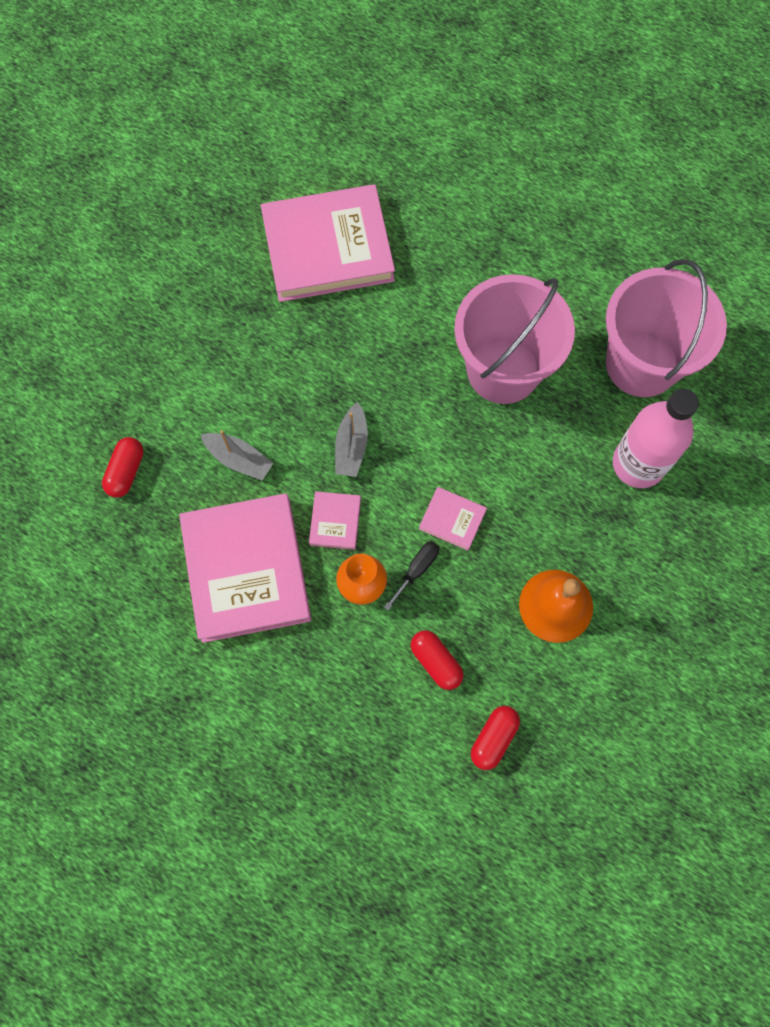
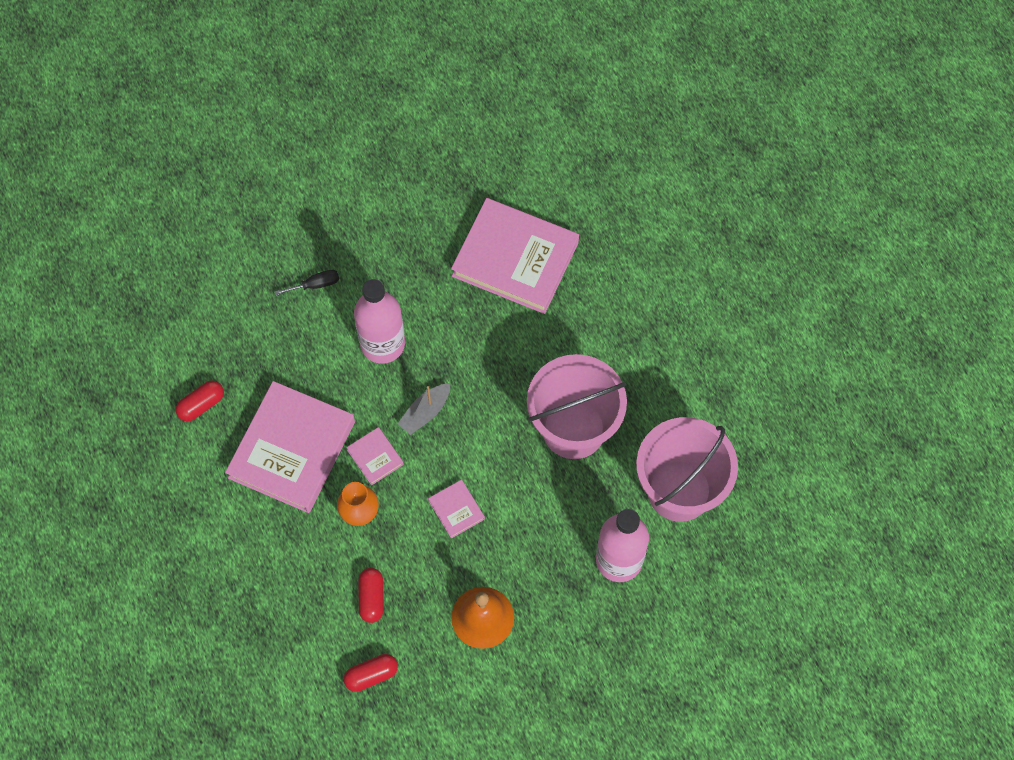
camera: 35 degrees right, 5 degrees down
red capsule [102,437,143,498] -> red capsule moved to [176,381,224,421]
grey boat [201,430,273,481] -> none
pink book [309,491,361,550] -> pink book turned 75 degrees counterclockwise [346,427,404,485]
black screwdriver [384,541,439,611] -> black screwdriver moved to [275,270,339,295]
none -> pink bottle [354,279,405,364]

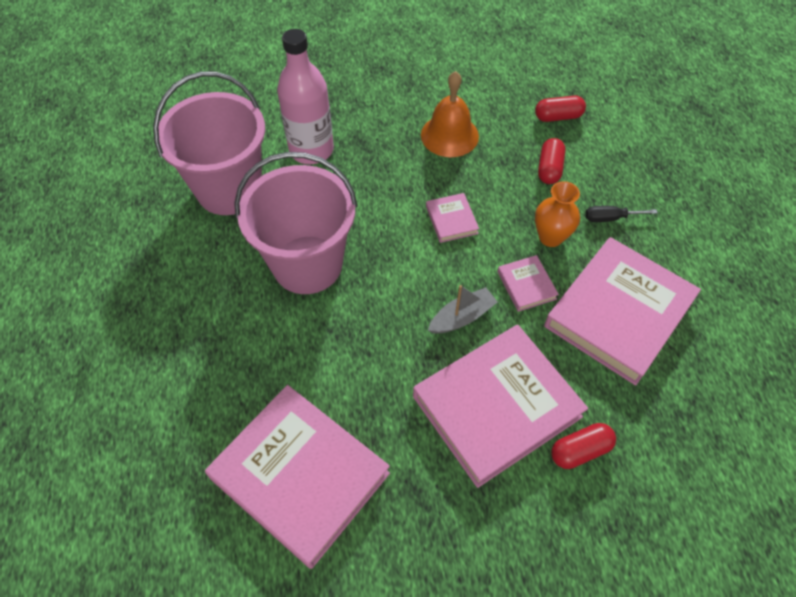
camera: 165 degrees left, 10 degrees down
red capsule [176,381,224,421] -> red capsule moved to [551,423,616,469]
black screwdriver [275,270,339,295] -> black screwdriver moved to [585,206,658,222]
pink bottle [354,279,405,364] -> pink book [413,325,588,488]

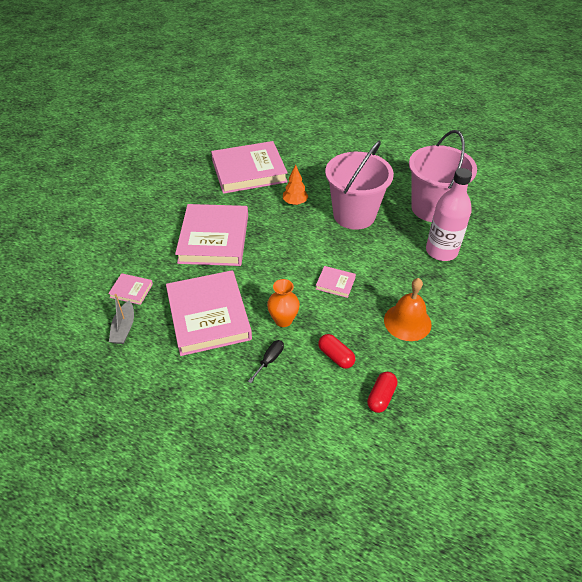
camera: 125 degrees right, 10 degrees down
grey boat [428,285,498,334] -> grey boat moved to [109,294,134,344]
pink book [497,255,559,312] -> pink book moved to [108,273,153,305]
red capsule [551,423,616,469] -> none
none -> orange tree [283,165,309,205]

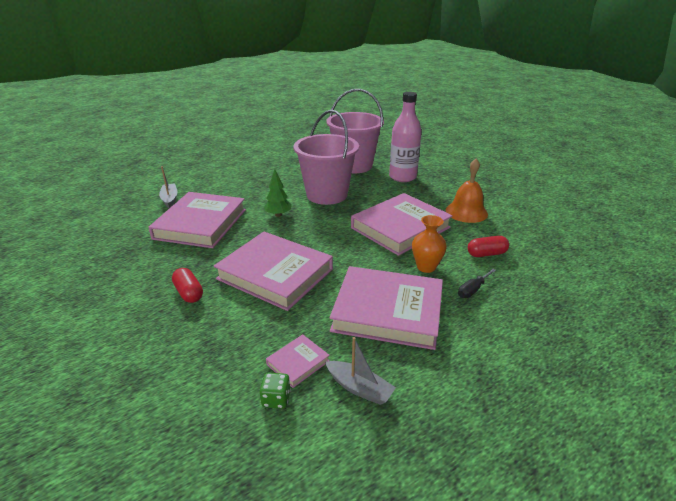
camera: 60 degrees left, 15 degrees down
black screwdriver [248,340,284,383] -> black screwdriver turned 105 degrees counterclockwise [458,269,496,298]
orange tree [283,165,309,205] -> green tree [264,169,292,217]
pink book [316,266,356,298] -> pink book [351,193,453,256], size x2.34
red capsule [367,372,397,413] -> red capsule moved to [172,268,203,303]
none -> grey boat [159,166,177,208]
none -> green dice [260,372,291,409]

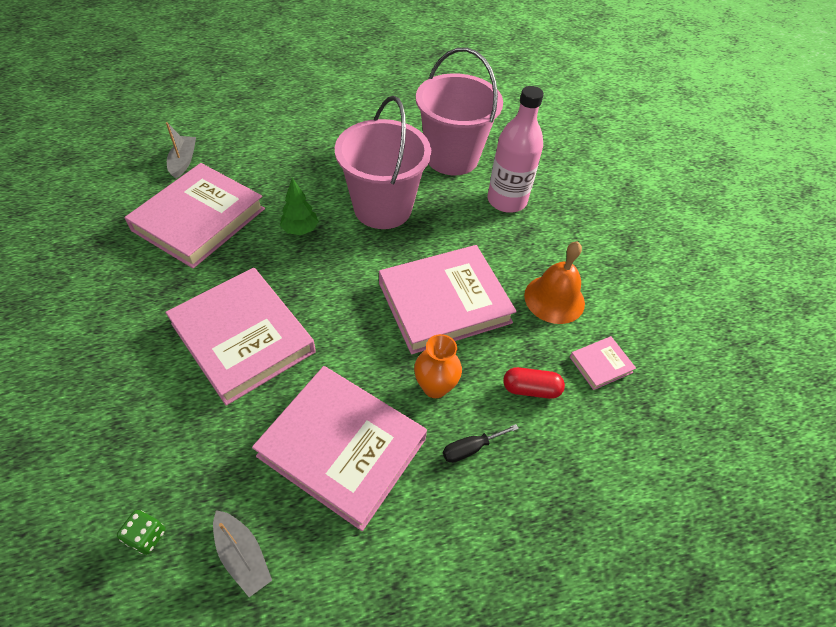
camera: 15 degrees right, 20 degrees up
red capsule [172,268,203,303] -> none
pink book [266,334,330,388] -> pink book moved to [570,336,636,390]

